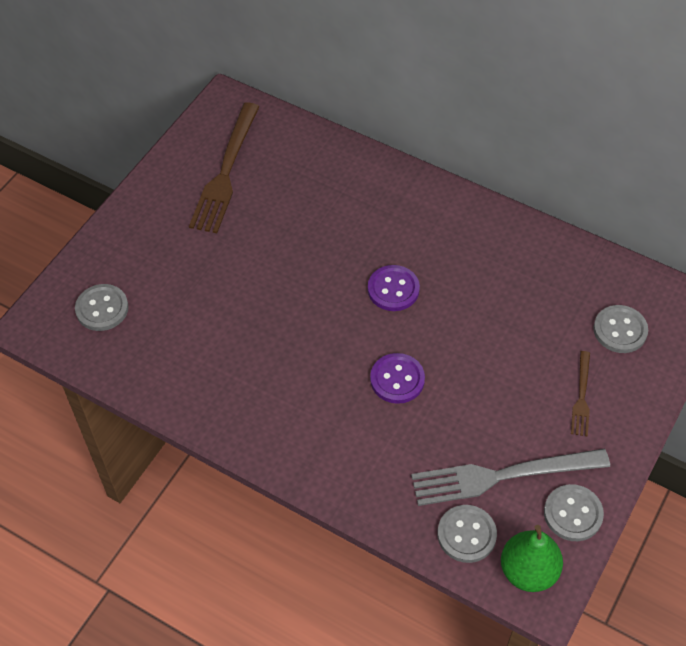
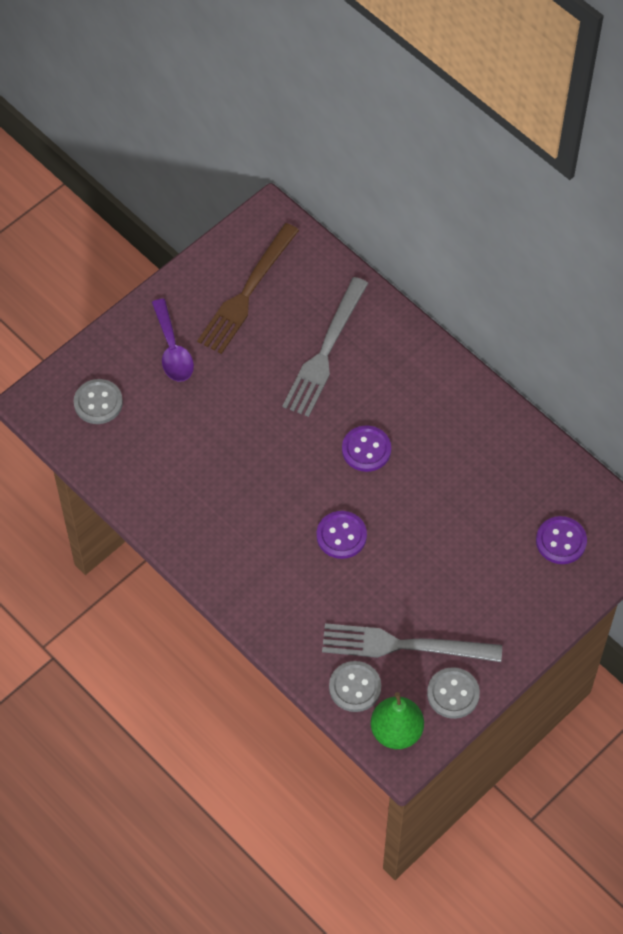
camera: 15 degrees right, 5 degrees up
brown fork [571,351,590,437] -> none
grey button [593,305,648,353] -> purple button [536,516,587,564]
none -> purple spoon [152,298,194,382]
none -> grey fork [283,277,368,417]

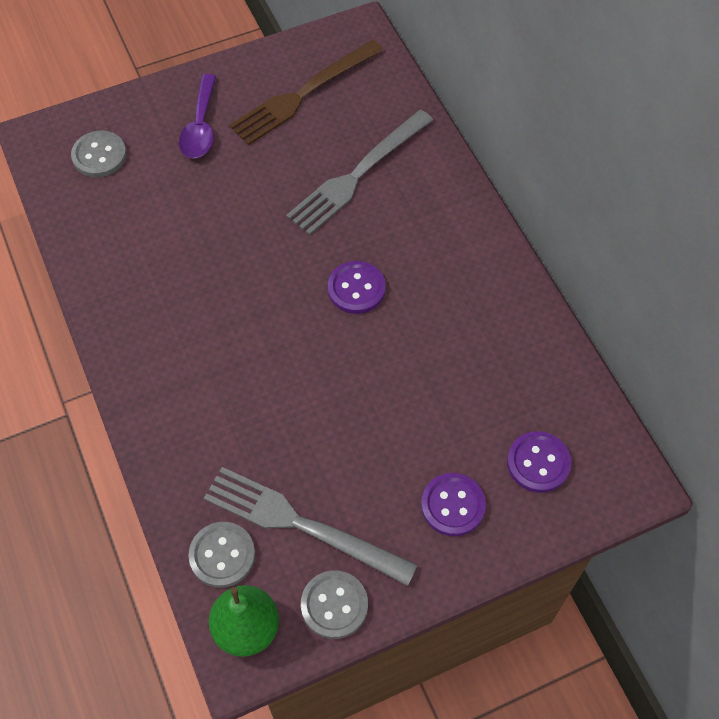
camera: 20 degrees right, 0 degrees up
purple button [317,511,367,559] -> purple button moved to [421,473,486,536]

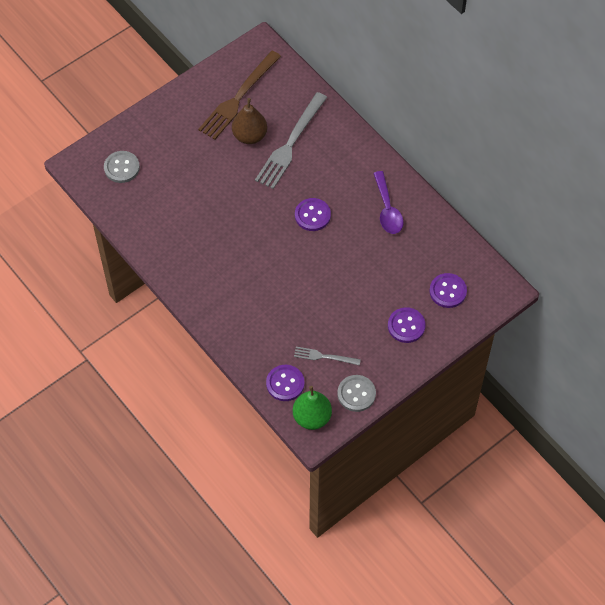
camera: 15 degrees left, 0 degrees up
purple spoon [179,74,216,159] -> purple spoon moved to [373,171,404,234]
grey button [188,522,255,588] -> purple button [266,365,304,401]
grey fork [204,467,418,586] -> grey fork [294,347,361,366], size x0.51
none -> brown pear [232,98,267,144]

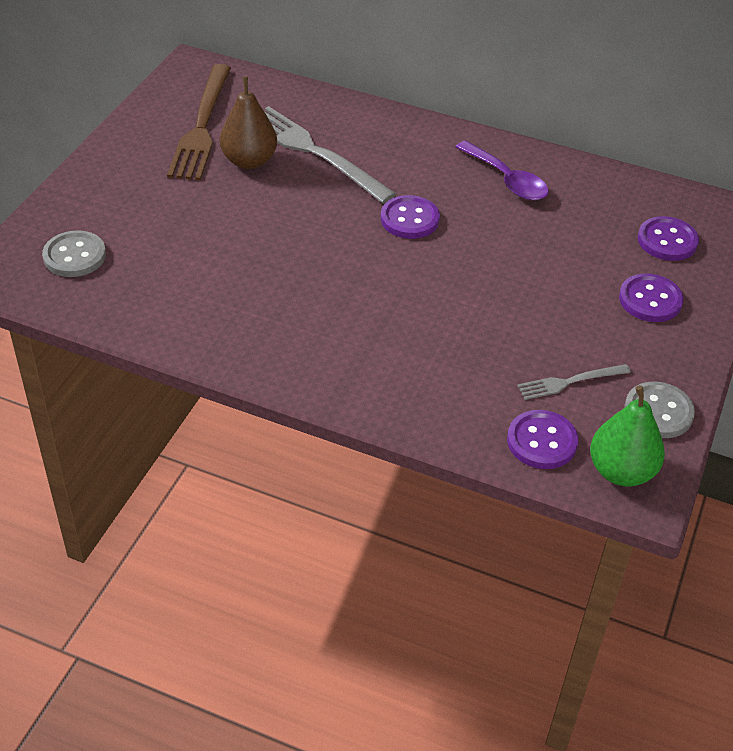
camera: 30 degrees left, 15 degrees down
grey fork [255,92,327,189] -> grey fork turned 135 degrees clockwise [264,106,396,204]

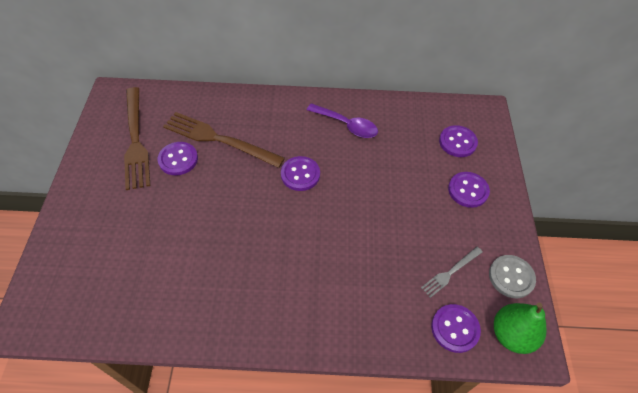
camera: 20 degrees left, 10 degrees up
grey button [42,230,106,277] -> none
brown pear [220,76,277,169] -> purple button [158,142,198,175]
grey fork [264,106,396,204] -> brown fork [163,112,285,168]

